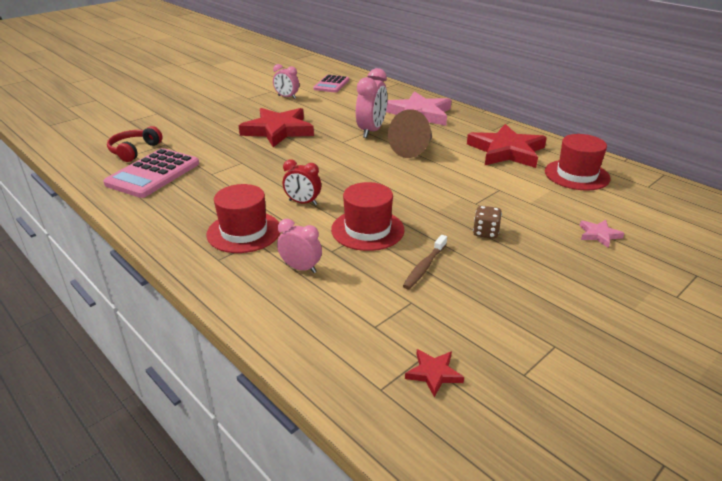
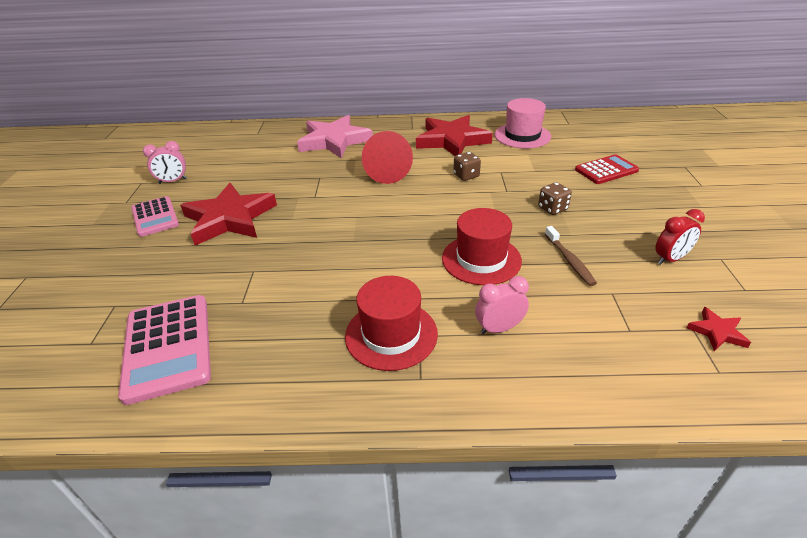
camera: 45 degrees left, 5 degrees up
red headphones [107,126,163,162] -> none
red clock [283,159,321,205] -> red clock moved to [655,209,705,265]
pink calculator [313,75,349,93] -> pink calculator moved to [131,196,179,237]
pink clock [356,68,387,138] -> none
brown cone [388,109,432,158] -> red cone [362,131,413,184]
red hat [545,134,610,191] -> pink hat [495,98,551,148]
pink star [579,220,624,248] -> red calculator [575,154,639,184]
none -> brown dice [453,152,481,181]

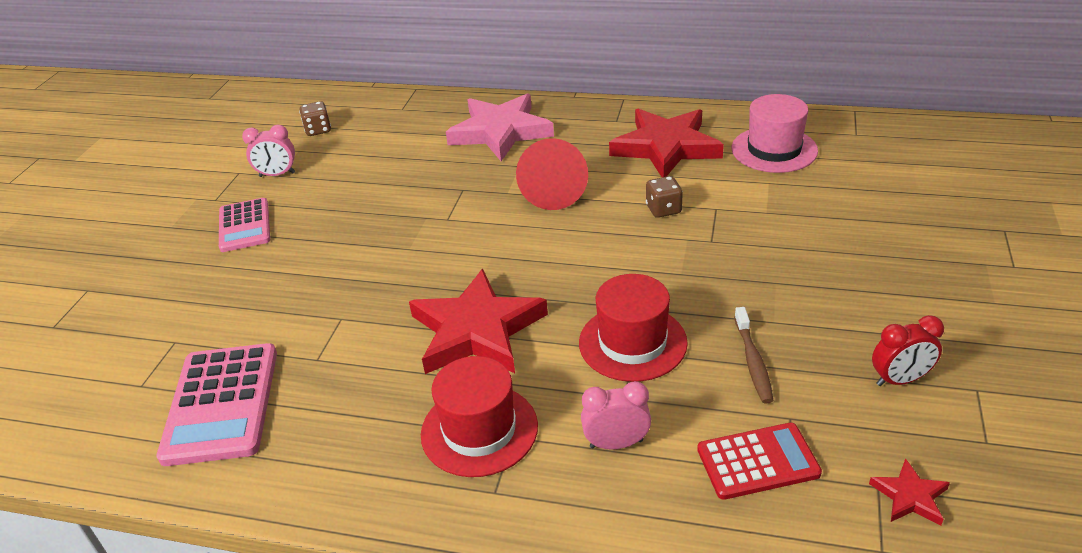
camera: 15 degrees right, 0 degrees up
red star [180,183,277,245] -> red star moved to [409,269,548,374]
brown dice [538,182,572,215] -> brown dice moved to [299,101,331,136]
red calculator [575,154,639,184] -> red calculator moved to [697,423,822,500]

